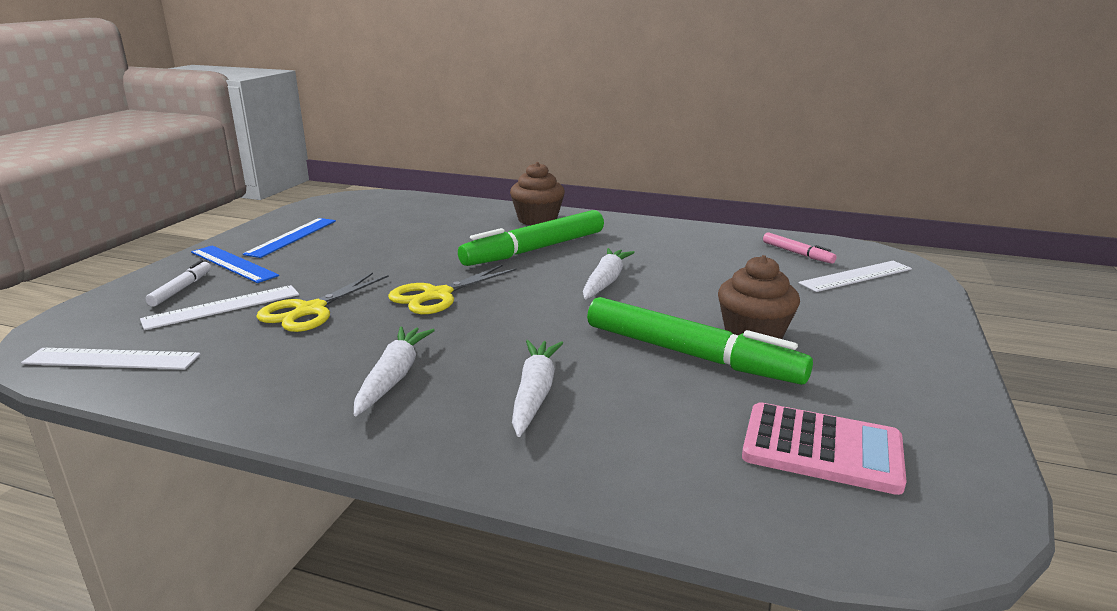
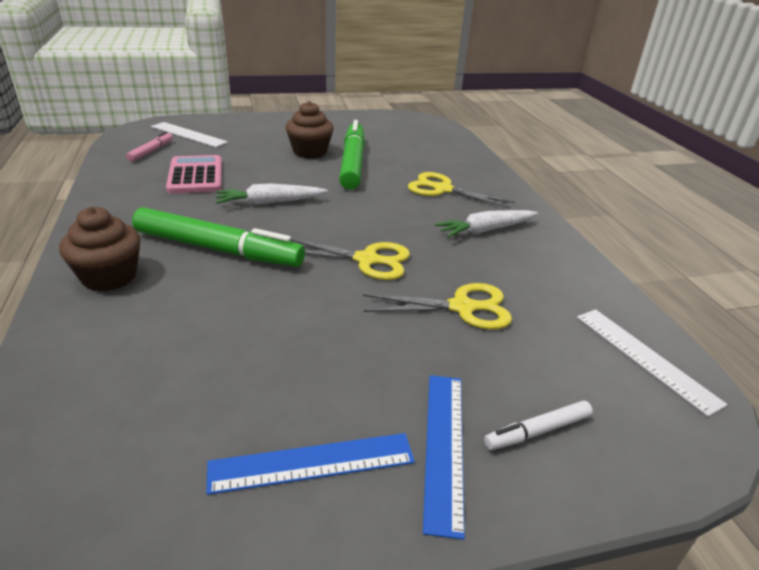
camera: 125 degrees left, 10 degrees up
white ruler [140,285,299,330] -> none
white carrot [512,340,563,437] -> yellow scissors [408,172,515,208]
pink calculator [742,402,907,495] -> pink calculator moved to [166,155,222,194]

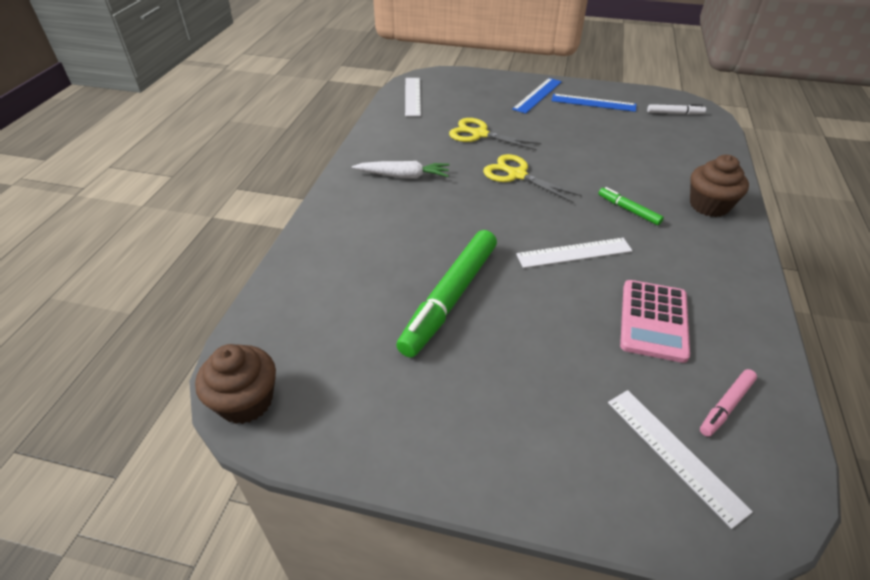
camera: 150 degrees left, 10 degrees up
green marker [132,207,305,267] -> green marker [598,187,664,225], size x0.47
white carrot [215,183,328,205] -> white ruler [516,238,633,268]
brown cupcake [286,101,334,159] -> brown cupcake moved to [195,344,276,424]
yellow scissors [408,172,515,208] -> none
white marker [484,400,593,450] -> white marker moved to [647,104,706,115]

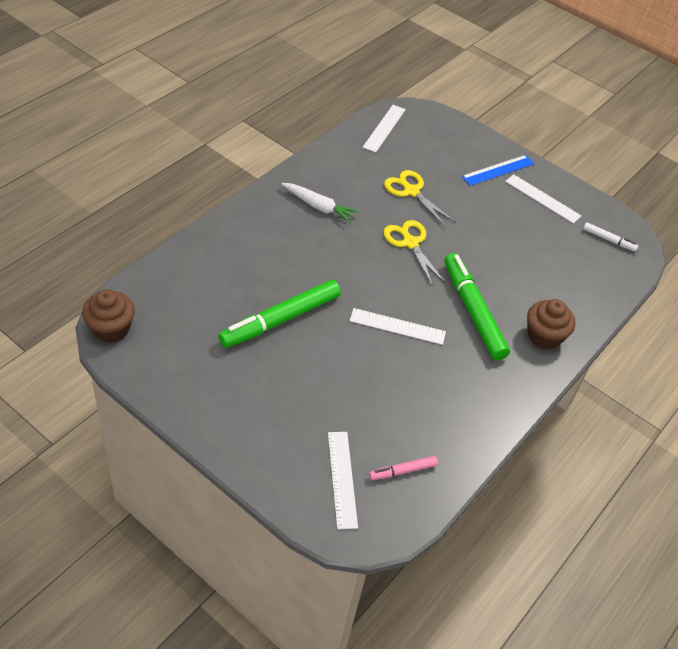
camera: 20 degrees right, 5 degrees up
blue ruler [551,94,636,112] -> white ruler [505,174,581,224]
green marker [598,187,664,225] -> green marker [444,253,510,360], size x2.14
pink calculator [620,280,690,363] -> none

